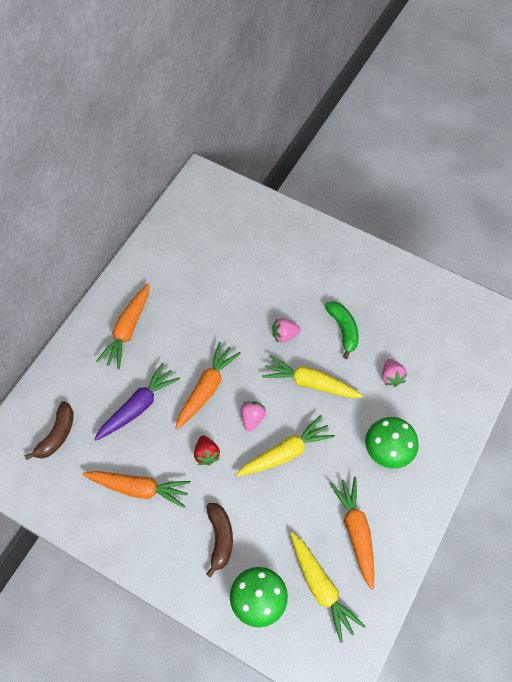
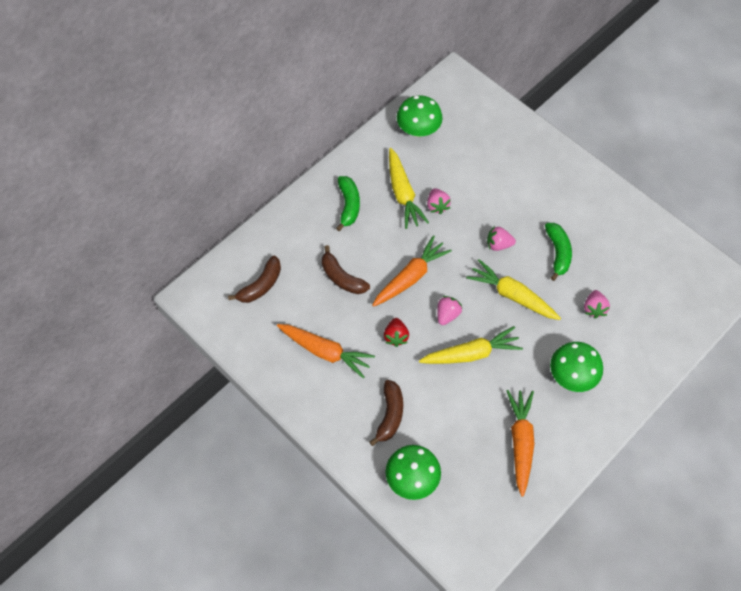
camera: 15 degrees right, 0 degrees up
purple carrot [94,363,180,441] -> brown banana [322,245,370,294]
orange carrot [96,284,150,370] -> green banana [336,176,360,231]
yellow carrot [290,532,365,643] -> yellow carrot moved to [389,148,429,229]
none -> green mushroom [397,95,443,137]
none -> pink strawberry [427,188,451,214]

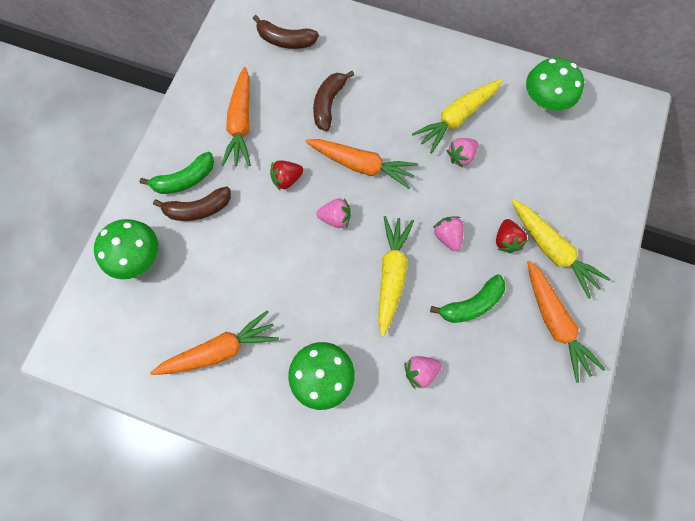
camera: 65 degrees right, 10 degrees up
green banana [336,176,360,231] -> green banana moved to [140,152,214,194]
yellow carrot [419,326,523,364] -> yellow carrot moved to [512,199,611,299]
none -> red strawberry [496,219,528,253]
none -> orange carrot [527,260,605,383]

